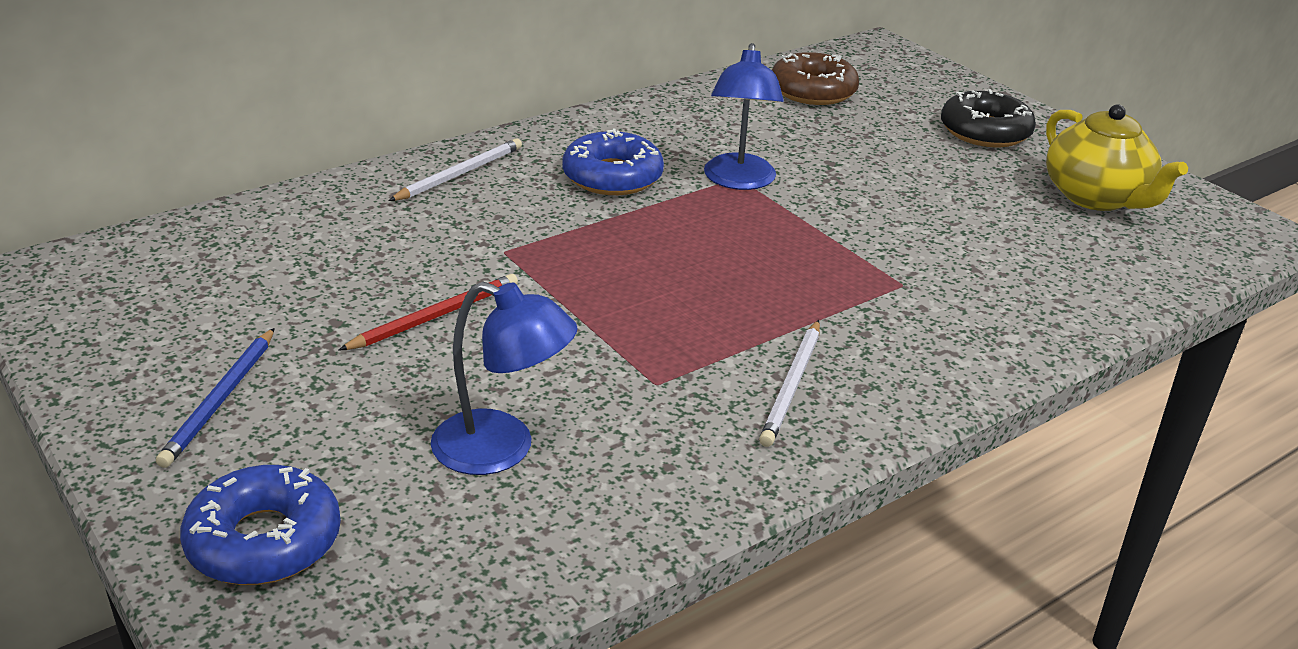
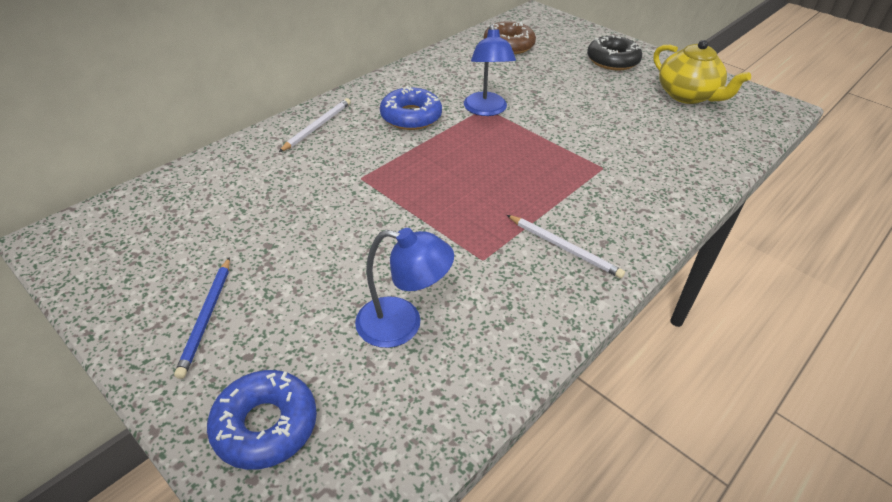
camera: 10 degrees left, 10 degrees up
red pencil [339,274,518,350] -> none
white pencil [759,320,820,447] -> white pencil turned 60 degrees counterclockwise [507,215,625,279]

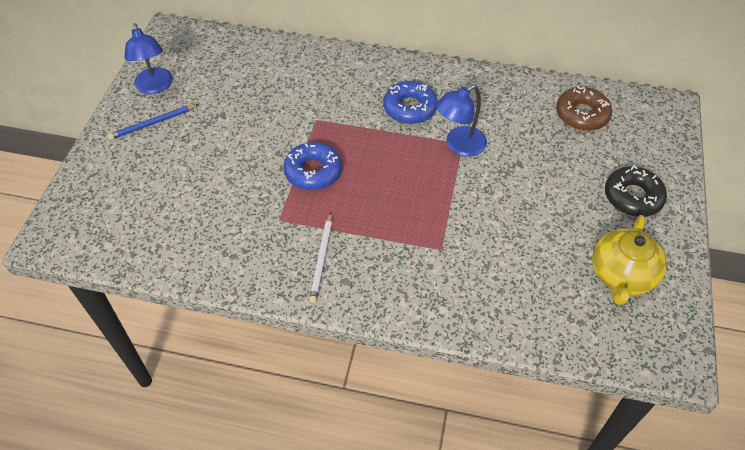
camera: 60 degrees right, 10 degrees up
blue donut [207,370,317,470] -> blue donut moved to [283,142,342,190]
white pencil [279,98,351,152] -> none
blue lamp [355,228,454,348] -> blue lamp moved to [125,23,173,94]

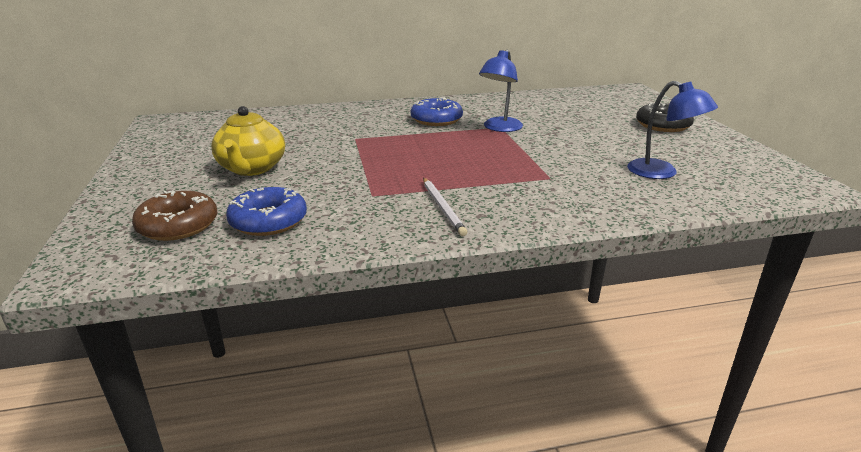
camera: 25 degrees left, 25 degrees down
blue pencil [108,104,199,140] -> none
blue lamp [125,23,173,94] -> blue lamp moved to [627,81,718,179]
blue donut [283,142,342,190] -> blue donut moved to [226,187,307,236]
brown donut [556,86,612,131] -> brown donut moved to [132,190,218,241]
yellow teapot [592,215,667,305] -> yellow teapot moved to [211,106,285,176]

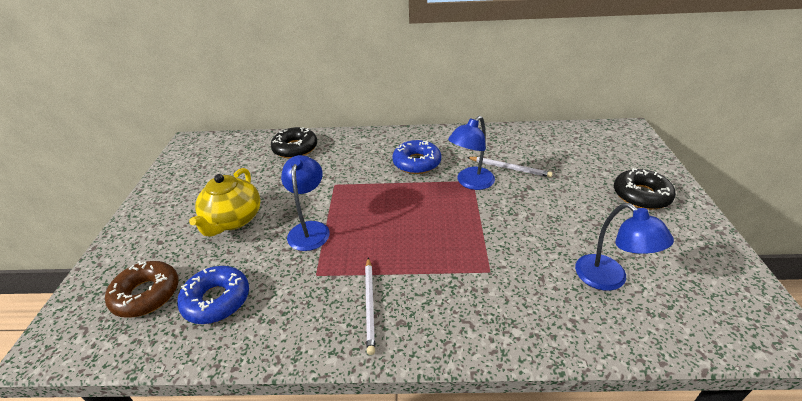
camera: 15 degrees right, 10 degrees up
none -> black donut [271,127,317,158]
none -> blue lamp [281,155,330,251]
none -> white pencil [467,157,553,178]

